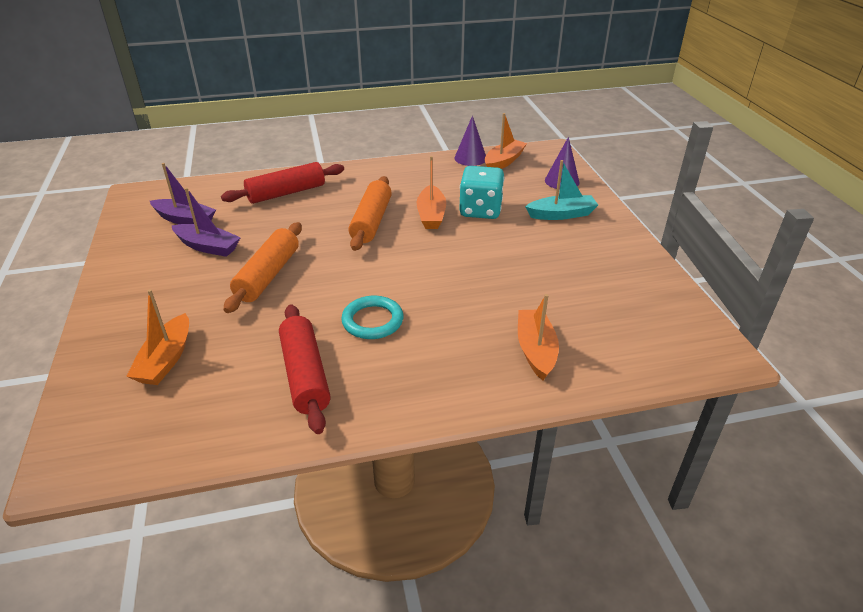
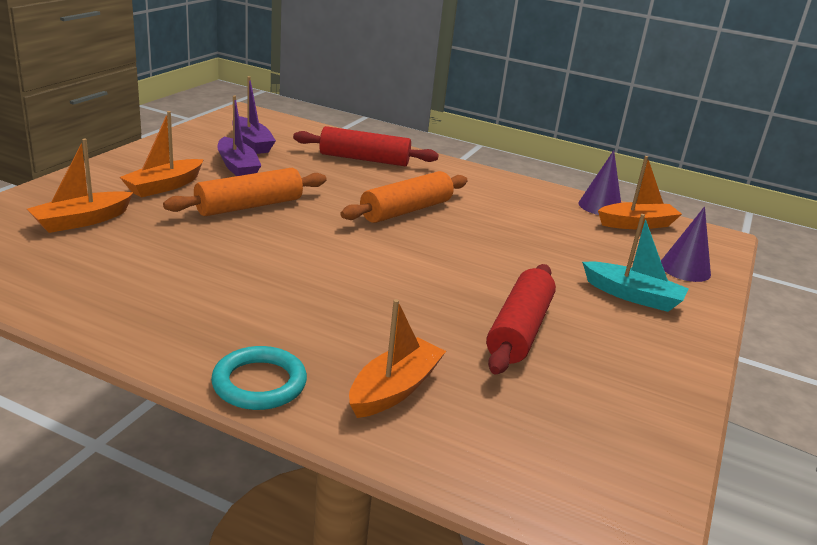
camera: 35 degrees right, 10 degrees down
red rolling pin [279,304,331,434] -> red rolling pin moved to [486,264,556,374]
turquoise ring [341,296,404,339] -> turquoise ring moved to [211,346,307,410]
orange boat [417,156,446,229] -> orange boat moved to [120,111,204,198]
turquoise dice [459,166,504,219] -> none

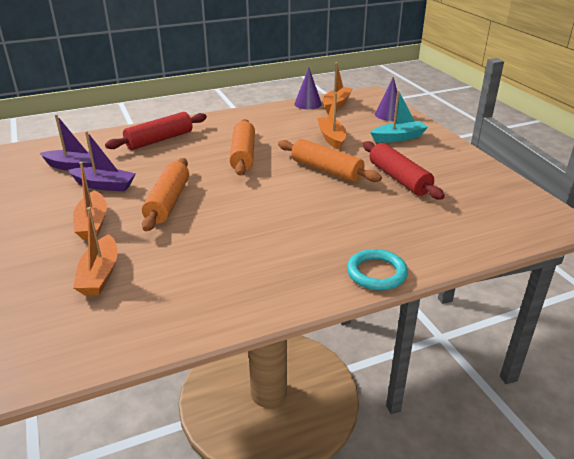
camera: 45 degrees left, 5 degrees up
orange boat [349,299,446,418] -> orange boat moved to [317,92,346,150]
none -> orange rolling pin [278,139,382,182]

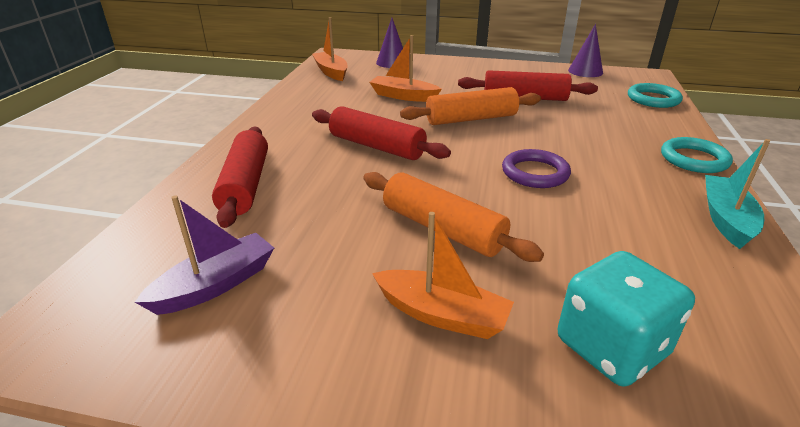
camera: 55 degrees left, 0 degrees up
purple boat [68,131,136,192] -> none
orange boat [73,207,118,295] -> turquoise dice [558,251,695,387]
orange rolling pin [229,119,255,175] -> red rolling pin [312,106,451,160]
purple cone [294,68,322,109] -> purple cone moved to [568,24,603,77]
turquoise boat [370,91,428,143] -> turquoise boat moved to [705,139,770,249]
none -> purple ring [502,149,571,188]
none -> turquoise ring [628,83,683,108]

